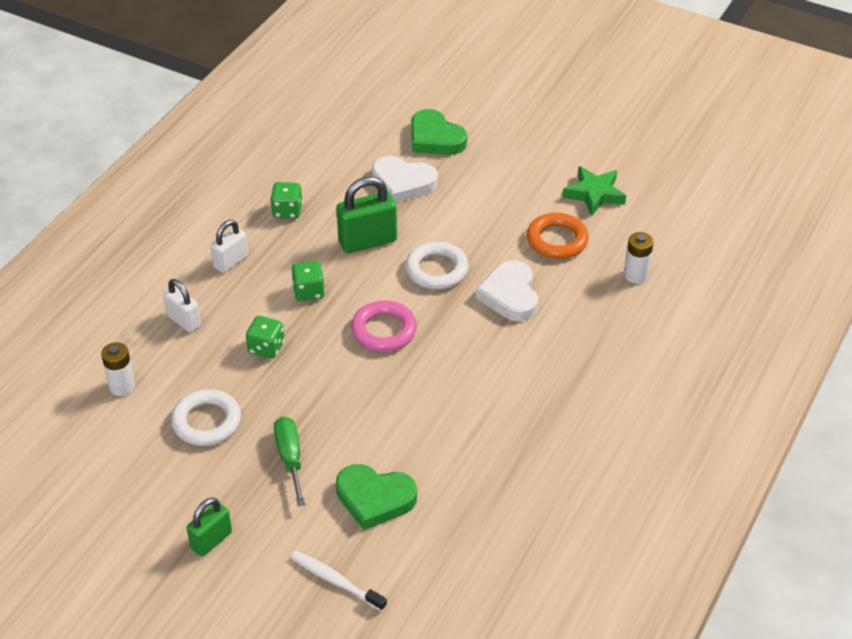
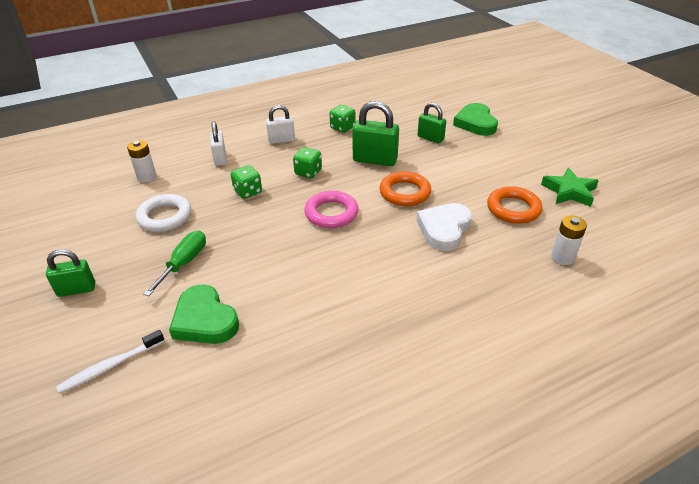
camera: 35 degrees right, 5 degrees down
white toothbrush [291,551,387,611] -> white toothbrush turned 105 degrees counterclockwise [56,330,165,394]
white heart [372,156,438,203] -> green padlock [418,103,446,143]
white ring [405,241,469,289] -> orange ring [380,171,431,206]

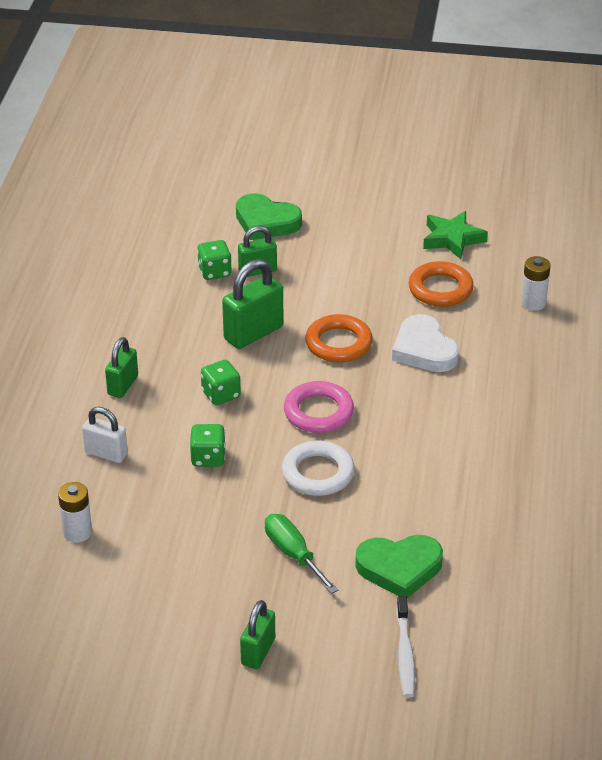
camera: 55 degrees left, 0 degrees up
white ring [136,194,191,232] -> white ring moved to [282,441,355,496]
white padlock [266,105,295,144] -> green padlock [105,337,138,398]
green dice [330,105,355,133] -> green dice moved to [197,240,232,280]

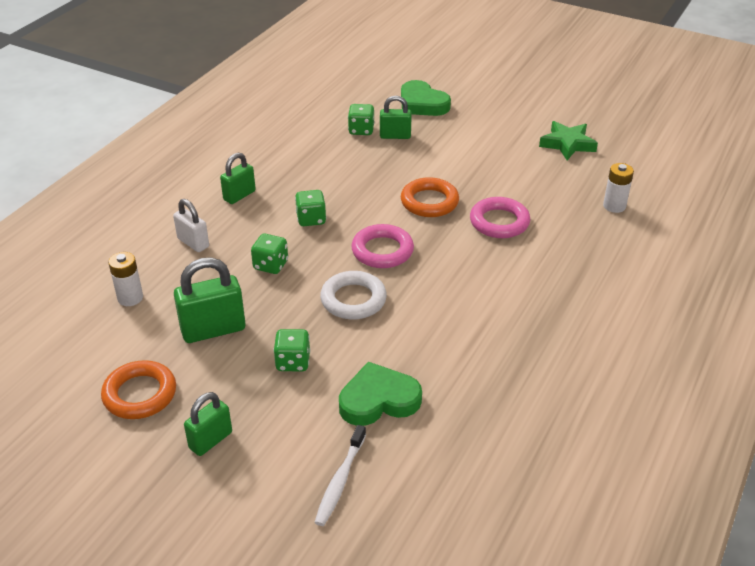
camera: 20 degrees right, 0 degrees up
green padlock [222,259,283,349] -> green padlock moved to [174,257,246,343]
green screwdriver [265,514,338,593] -> green dice [273,329,310,371]
green heart [356,535,443,598] -> green heart turned 150 degrees clockwise [339,362,422,426]
white heart [392,314,459,372] -> pink ring [470,197,530,238]
orange ring [409,261,474,307] -> orange ring moved to [101,360,176,419]

